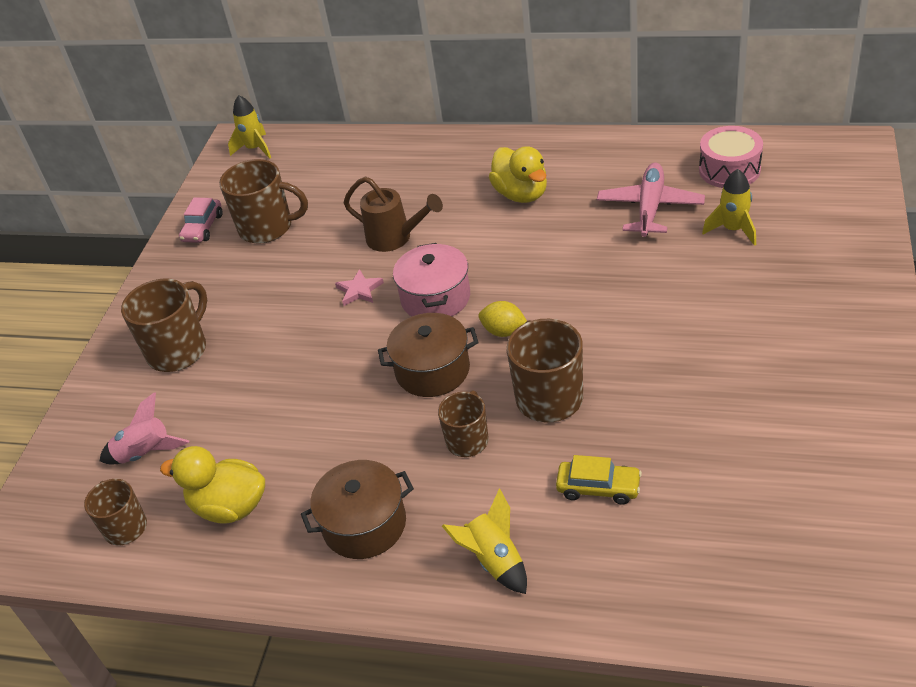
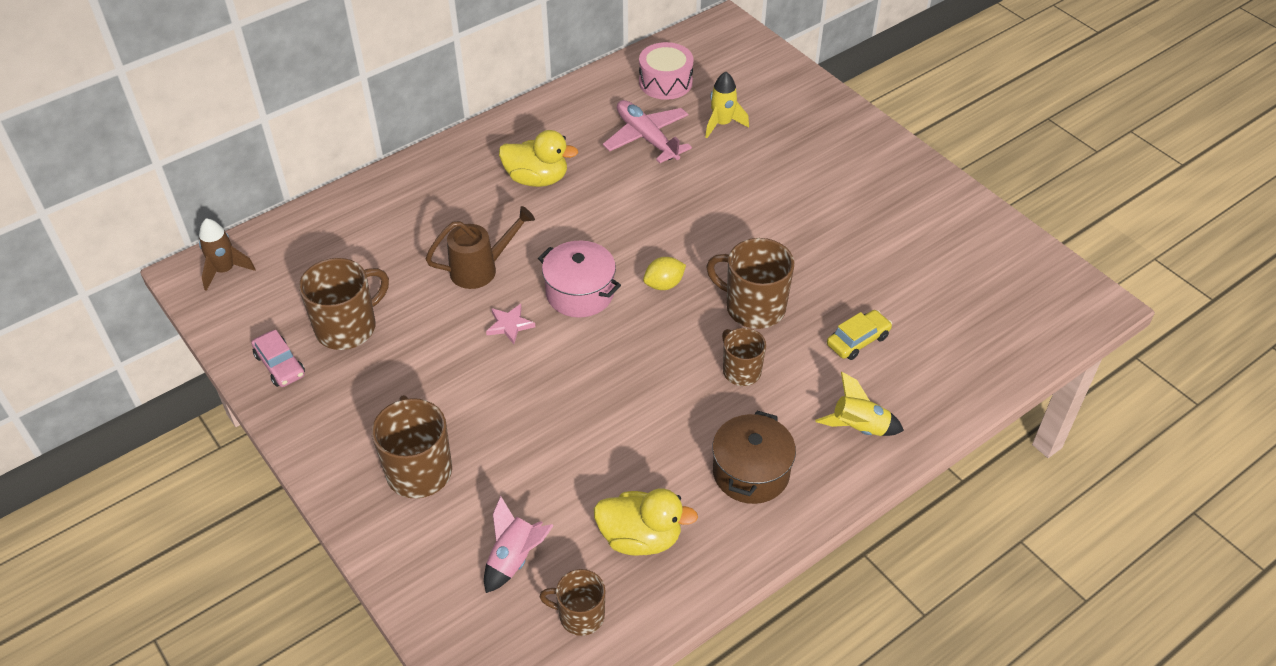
camera: 55 degrees left, 5 degrees up
yellow duck [160,446,265,524] -> yellow duck turned 135 degrees counterclockwise [593,488,698,556]
yellow rocket [228,95,271,159] -> brown rocket [199,218,256,291]
brown pot [378,313,478,397] -> none

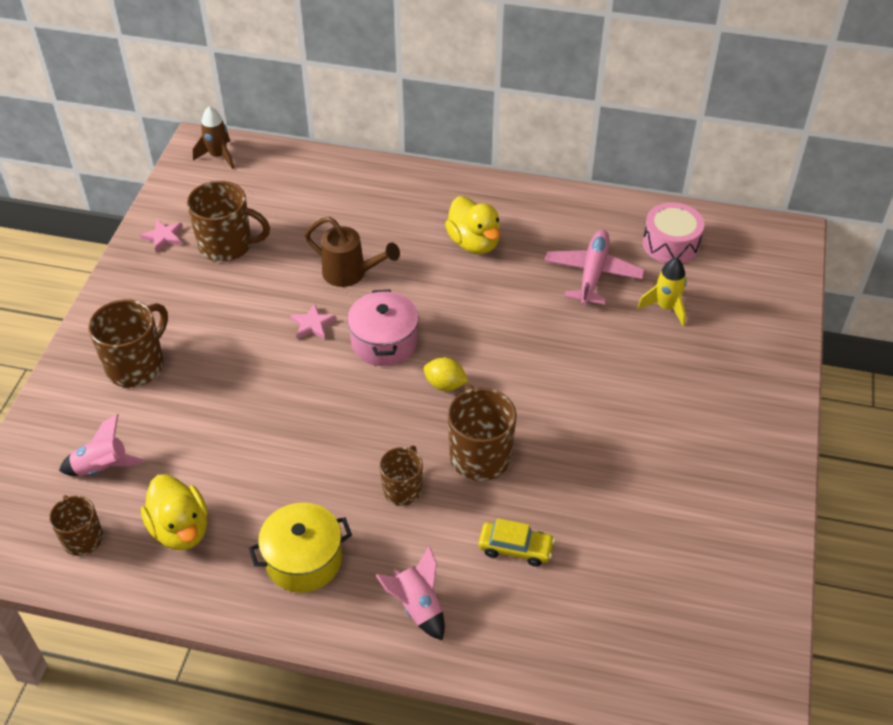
camera: 50 degrees right, 0 degrees up
pink car [251,330,305,387] -> pink star [140,220,183,252]
brown pot [712,411,796,504] -> yellow pot [249,503,352,593]
yellow rocket [815,372,904,436] -> pink rocket [375,546,445,640]

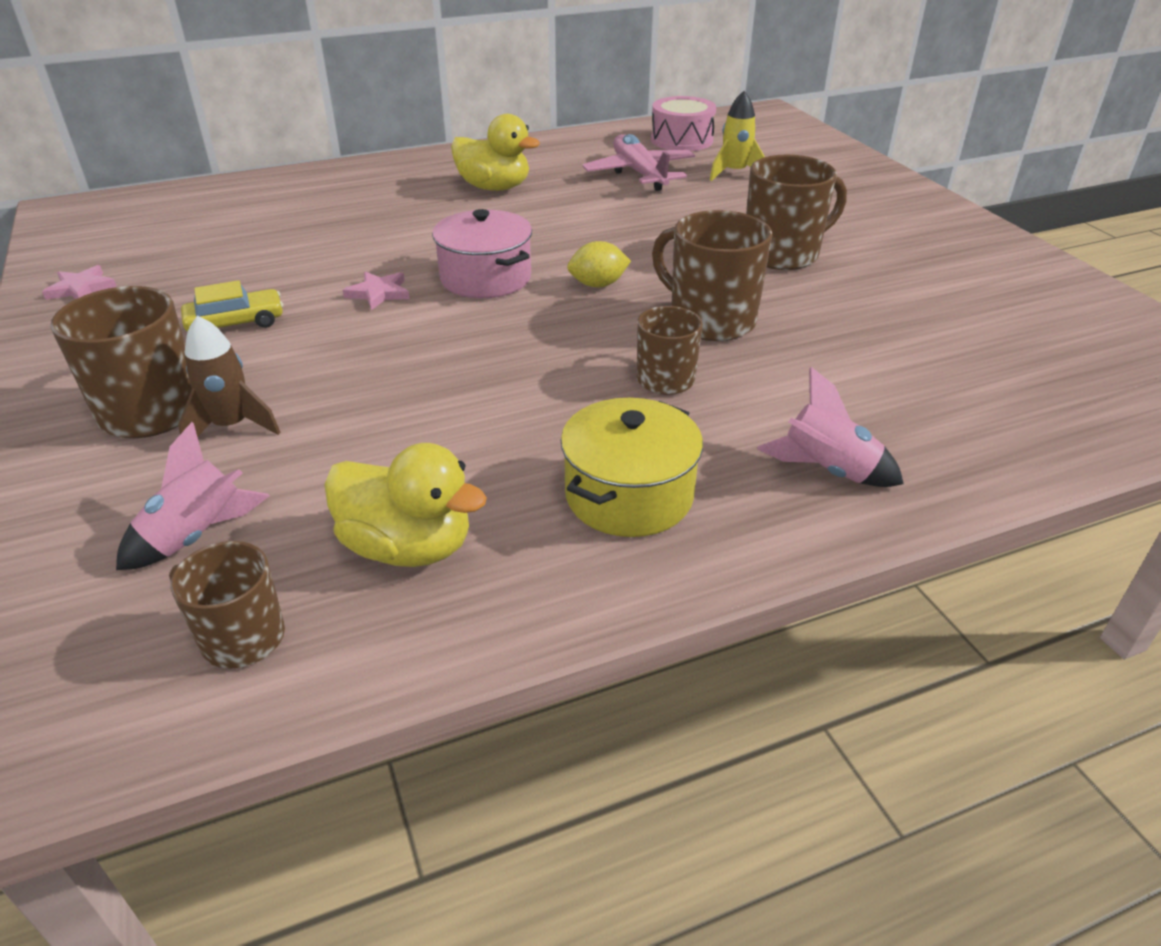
camera: 35 degrees left, 10 degrees down
brown mug [187,181,270,262] -> brown mug moved to [746,155,847,270]
brown rocket [193,106,234,169] -> brown rocket moved to [178,315,280,437]
brown watering can [305,217,400,287] -> none
yellow car [478,518,555,567] -> yellow car moved to [181,280,283,332]

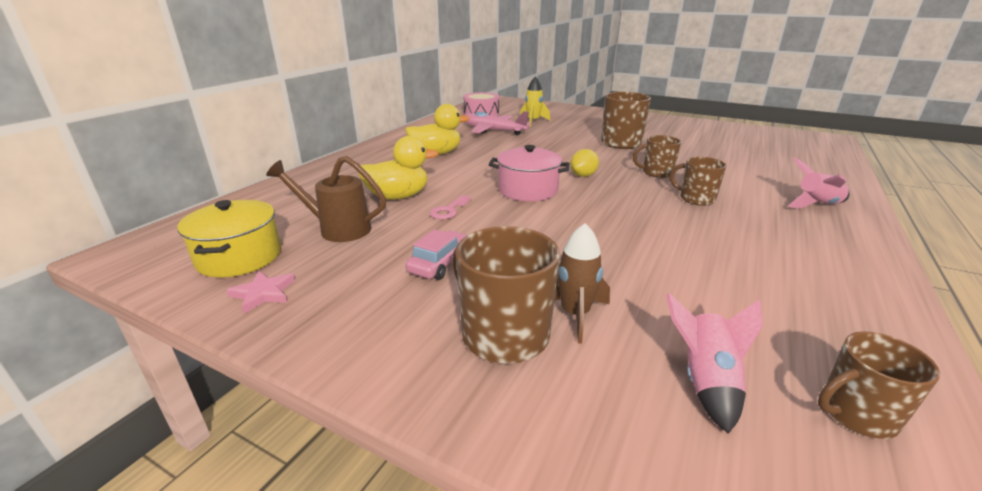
camera: 40 degrees left, 10 degrees down
yellow car [181,280,283,332] -> pink car [405,229,467,280]
yellow duck [324,443,487,567] -> yellow duck moved to [358,136,438,200]
pink star [343,272,410,310] -> none
yellow pot [561,398,703,537] -> yellow pot moved to [177,200,281,277]
brown mug [652,210,772,341] -> brown mug [633,135,681,178], size x0.62
none -> brown watering can [266,156,386,242]
none -> pink key [430,195,472,219]

